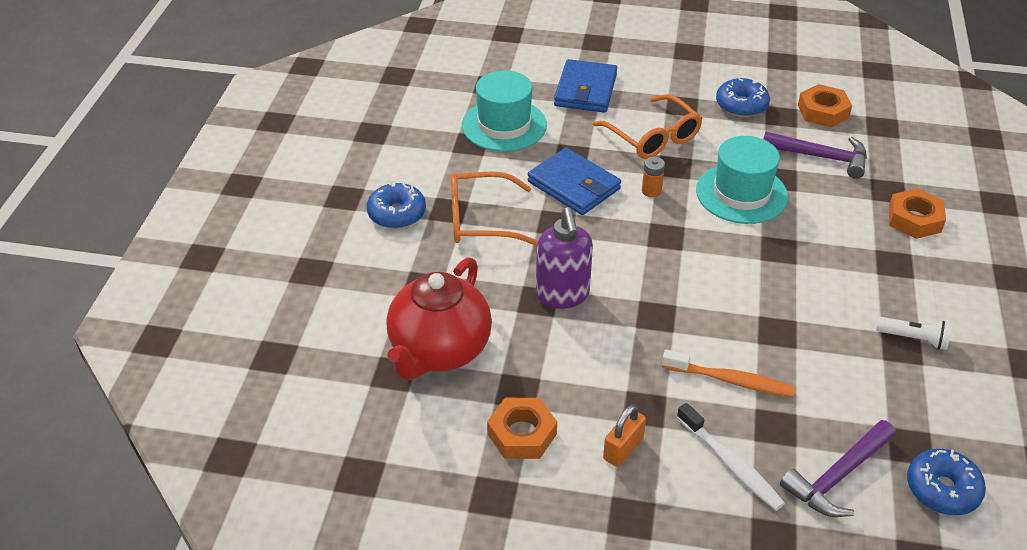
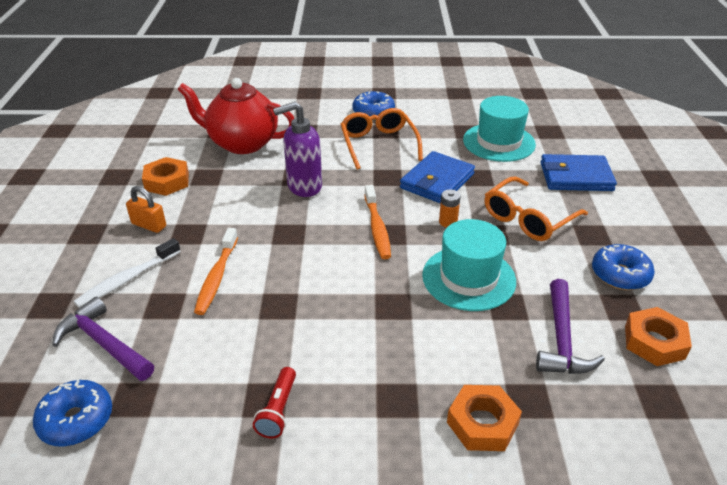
camera: 80 degrees right, 5 degrees down
white flashlight [876,317,952,350] -> red flashlight [253,367,296,439]
none -> orange toothbrush [364,185,391,259]

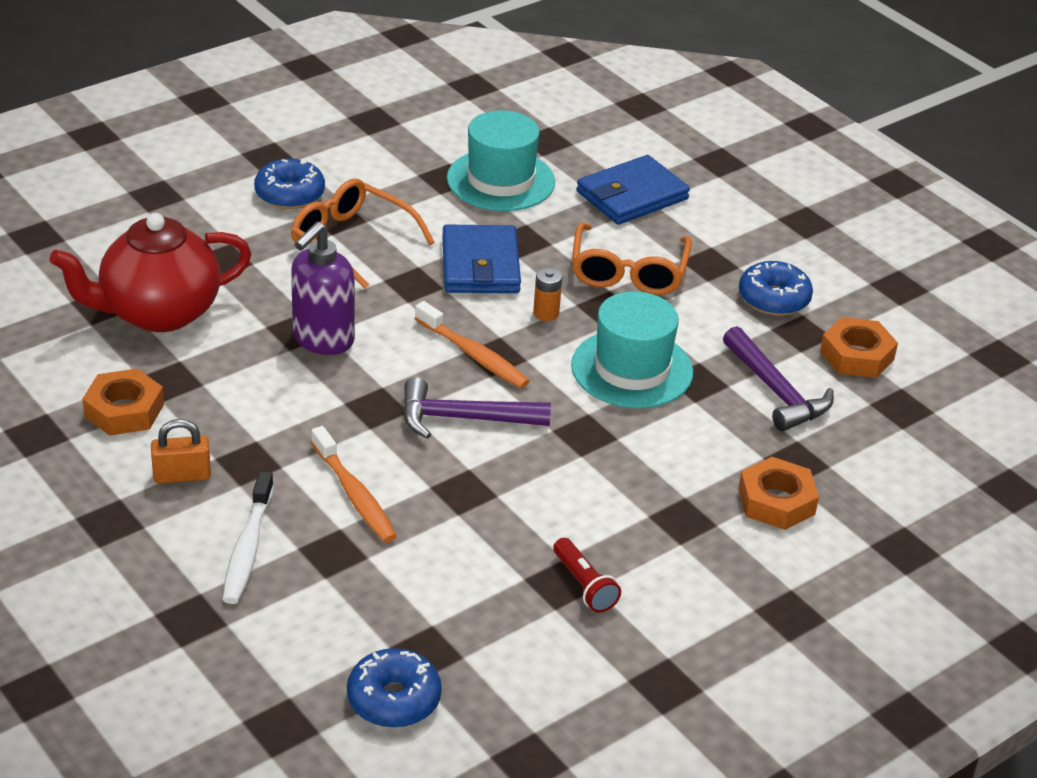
camera: 40 degrees left, 0 degrees up
purple hammer [52,297,154,381] -> purple hammer moved to [403,377,551,439]

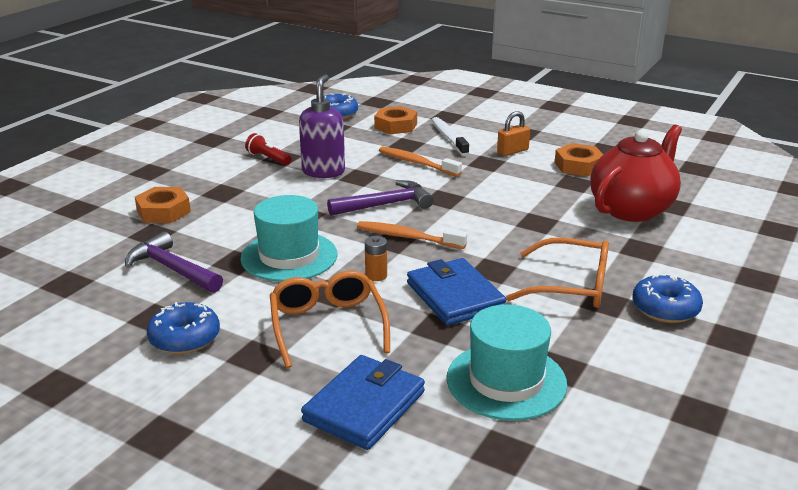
camera: 160 degrees right, 10 degrees down
purple soap dispenser [291,221,355,355] -> purple soap dispenser moved to [299,74,345,178]
orange nut [820,317,898,378] -> orange nut moved to [374,106,417,134]

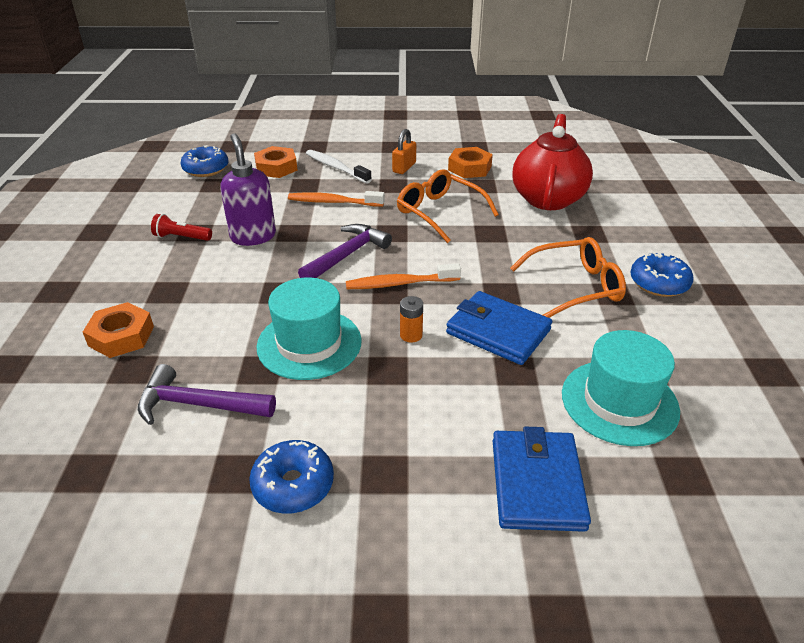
camera: 30 degrees left, 10 degrees up
orange glasses [270,271,390,368] -> orange glasses moved to [397,169,499,243]

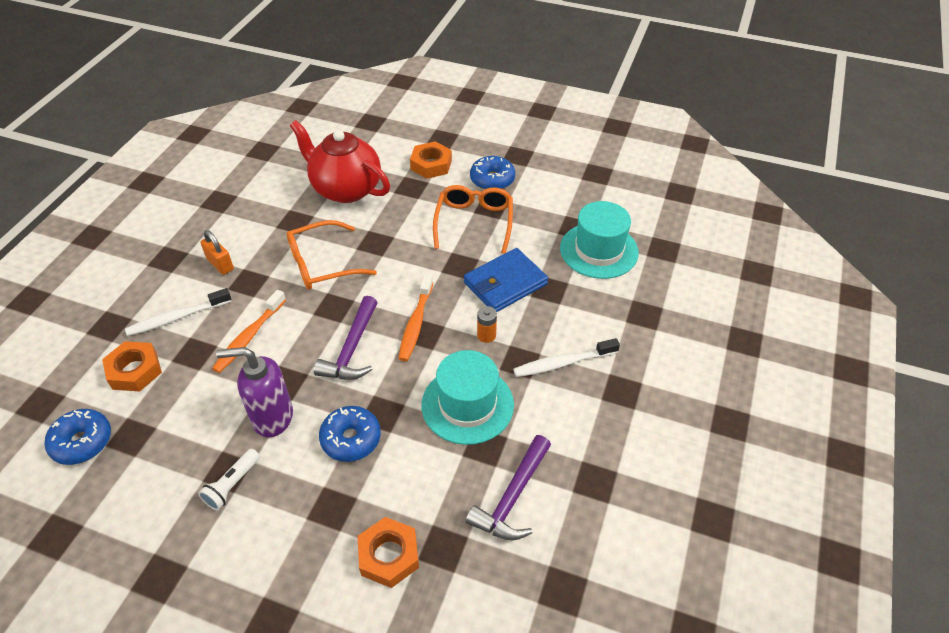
camera: 70 degrees left, 10 degrees up
red flashlight [151,214,212,241] -> white flashlight [198,449,260,510]
blue donut [249,440,334,514] -> blue donut moved to [319,406,381,462]
purple hammer [298,224,392,278] -> purple hammer turned 135 degrees counterclockwise [314,296,378,380]
orange nut [448,147,493,178] -> orange nut moved to [410,141,452,179]
blue wallet [493,427,591,532] -> none
none -> white toothbrush [513,338,620,377]

